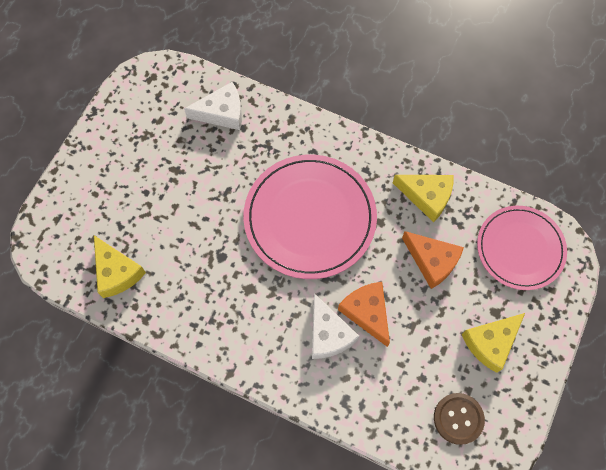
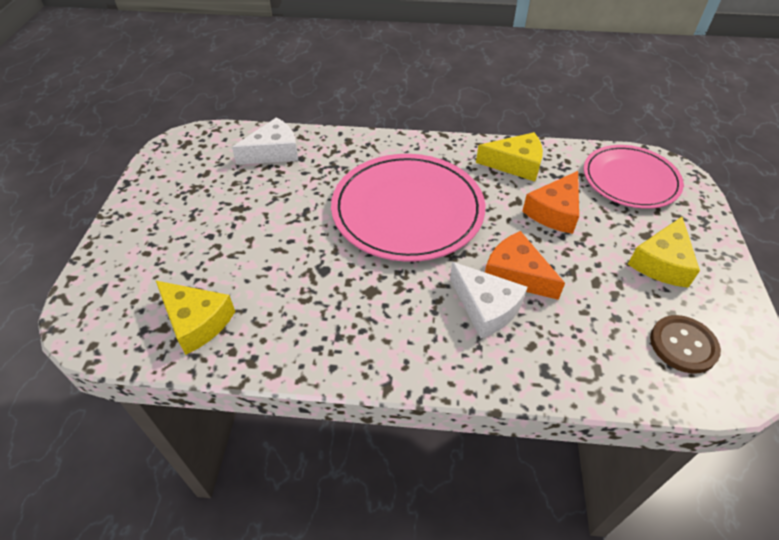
camera: 20 degrees left, 20 degrees down
orange cheese [402,231,464,289] -> orange cheese turned 105 degrees clockwise [522,171,579,234]

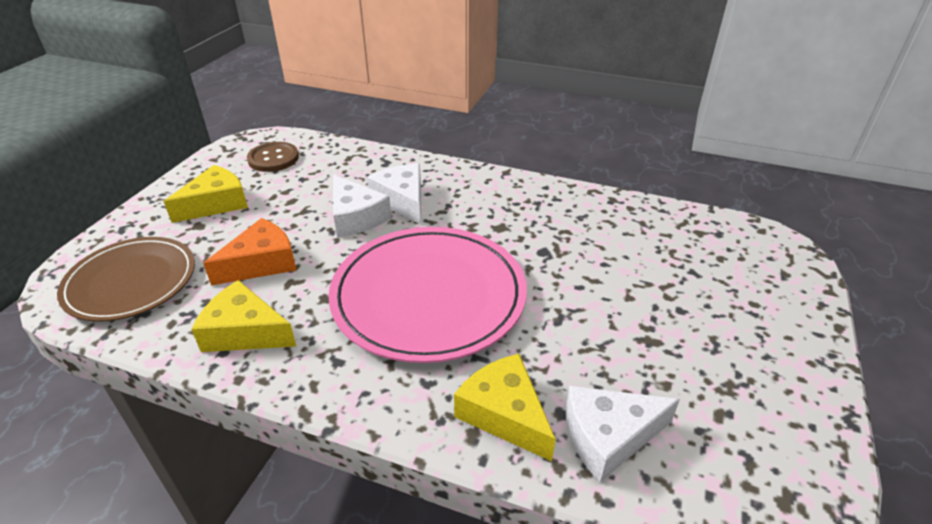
camera: 165 degrees left, 10 degrees down
yellow cheese [155,280,235,355] -> yellow cheese moved to [454,354,556,461]
orange cheese [485,231,565,300] -> white cheese [333,175,391,237]
pink plate [584,145,684,209] -> brown plate [57,237,195,322]

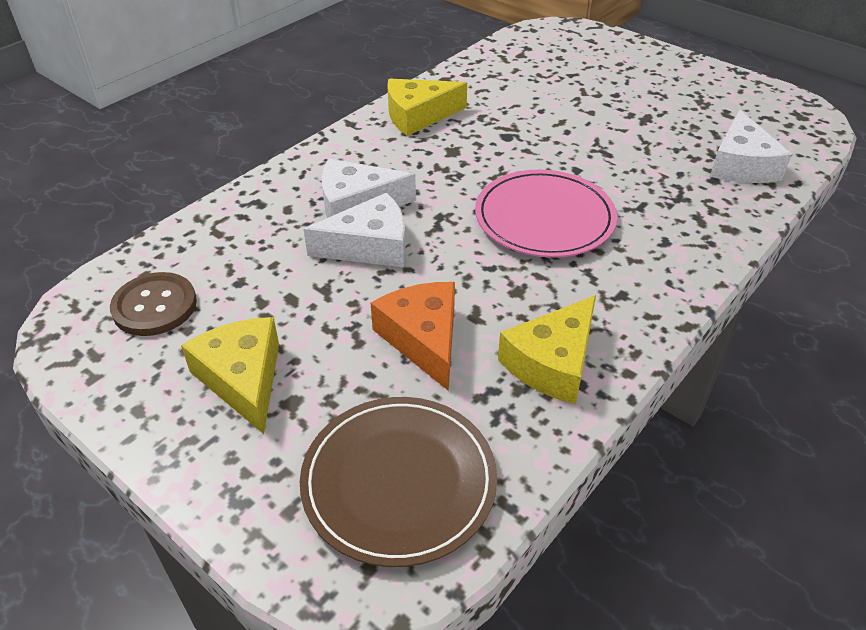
camera: 70 degrees left, 5 degrees up
pink plate [328,227,527,363] -> pink plate [475,170,617,258], size x0.66
yellow cheese [454,354,556,461] -> yellow cheese moved to [387,79,467,136]

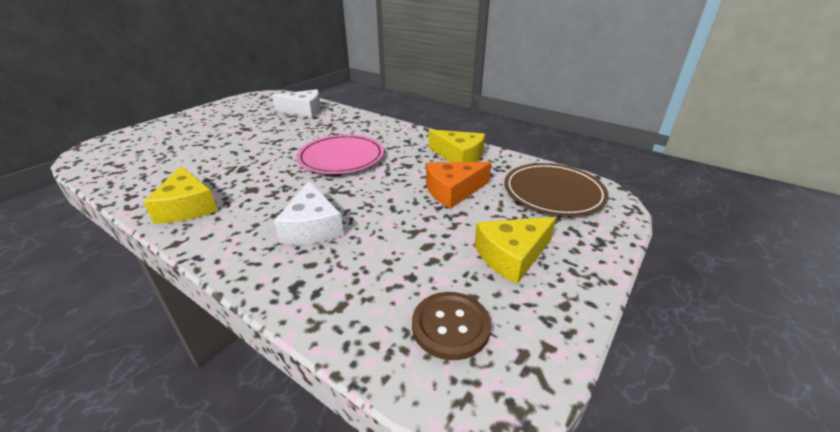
camera: 95 degrees left, 10 degrees down
white cheese [303,193,406,268] -> none

